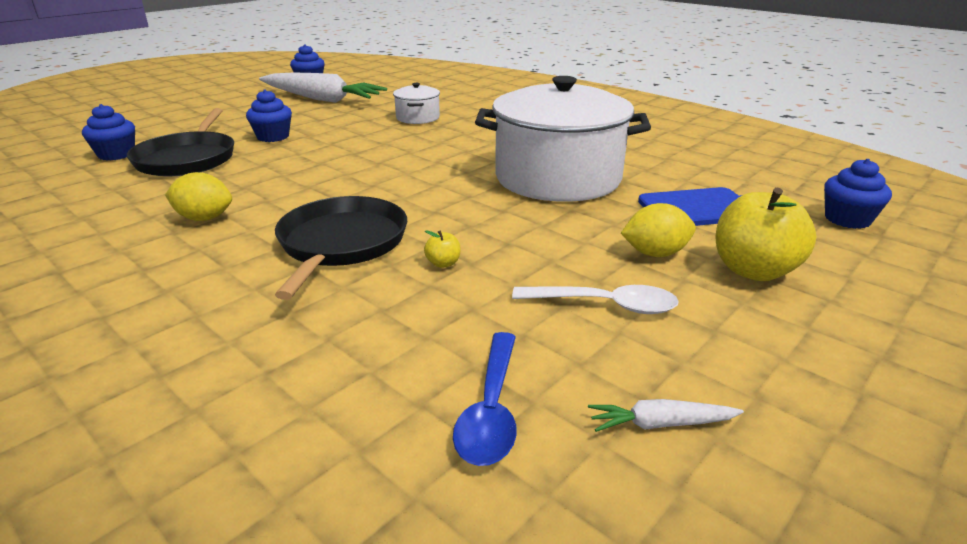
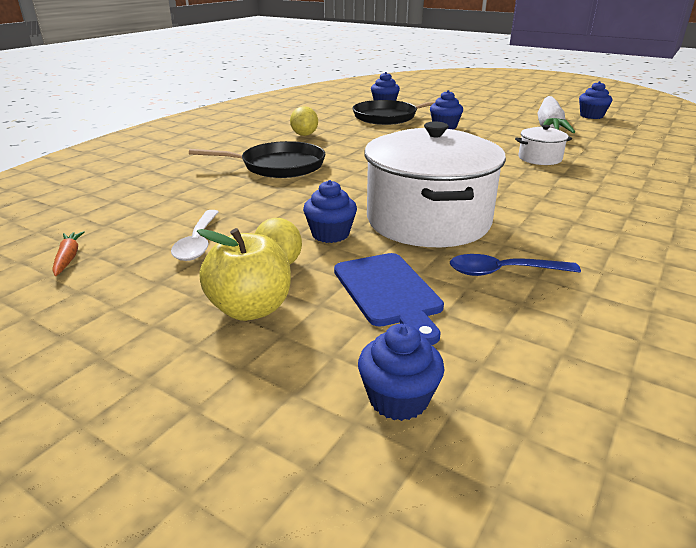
camera: 80 degrees right, 0 degrees up
yellow apple [424,230,460,268] -> none
blue spoon [453,332,517,466] -> blue spoon moved to [450,254,581,276]
white carrot [588,399,744,432] -> orange carrot [52,231,85,276]
none -> blue cupcake [303,180,357,243]

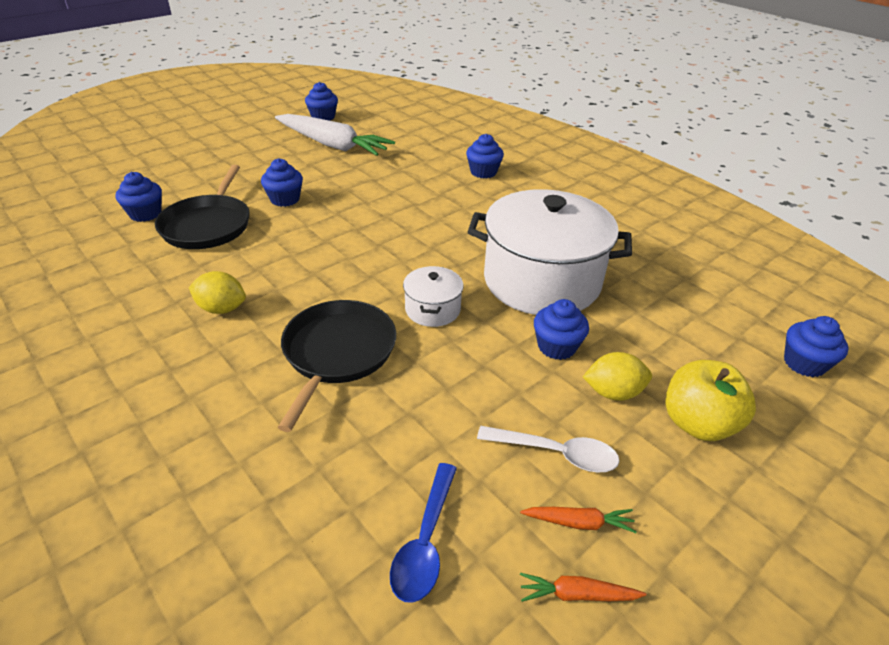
camera: 75 degrees left, 10 degrees up
blue cutting board [334,253,444,345] -> none
blue spoon [450,254,581,276] -> blue spoon moved to [390,463,457,603]
white pot [515,125,572,165] -> white pot moved to [403,266,464,327]
none -> blue cupcake [466,134,504,178]
none -> orange carrot [520,507,637,533]

